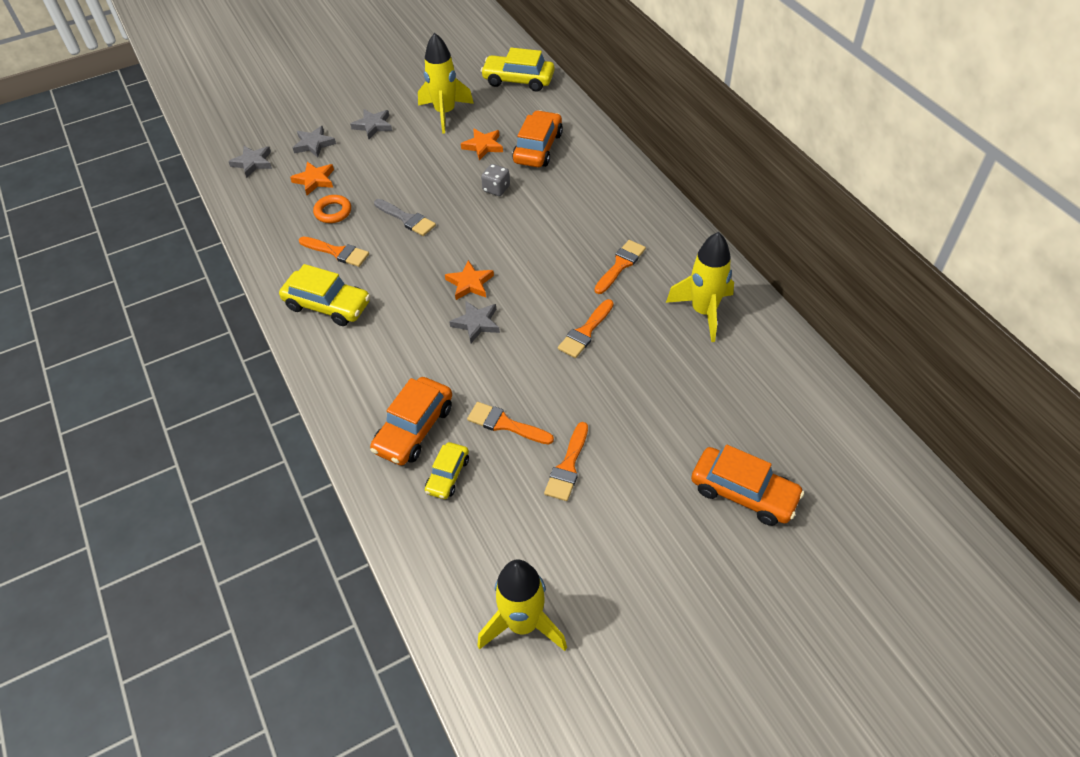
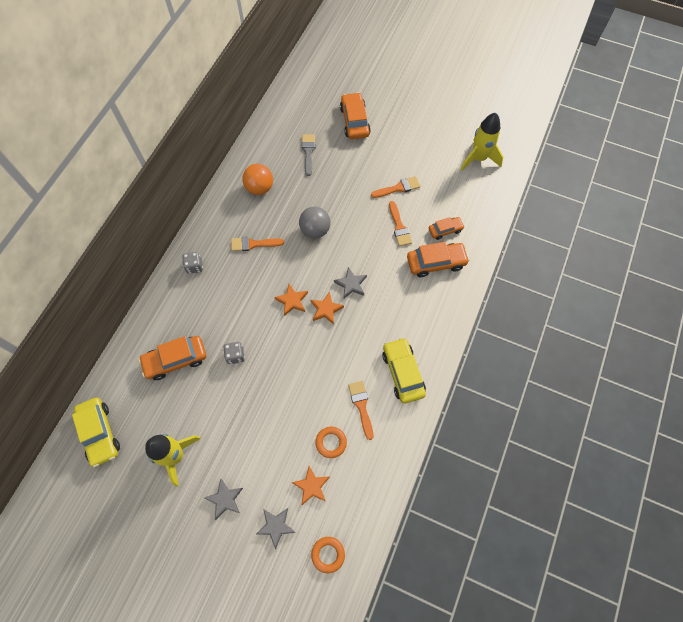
camera: 130 degrees left, 15 degrees up
grey star [228,146,272,178] -> orange ring [311,537,345,573]
grey brush [374,199,436,236] -> grey brush moved to [302,134,315,176]
yellow car [425,442,469,499] -> orange car [429,217,465,240]
orange star [461,128,503,161] -> orange star moved to [274,284,308,316]
orange brush [558,299,614,358] -> grey ball [299,207,331,238]
yellow rocket [666,232,734,342] -> orange ball [242,164,273,195]
none -> grey dice [182,252,203,274]

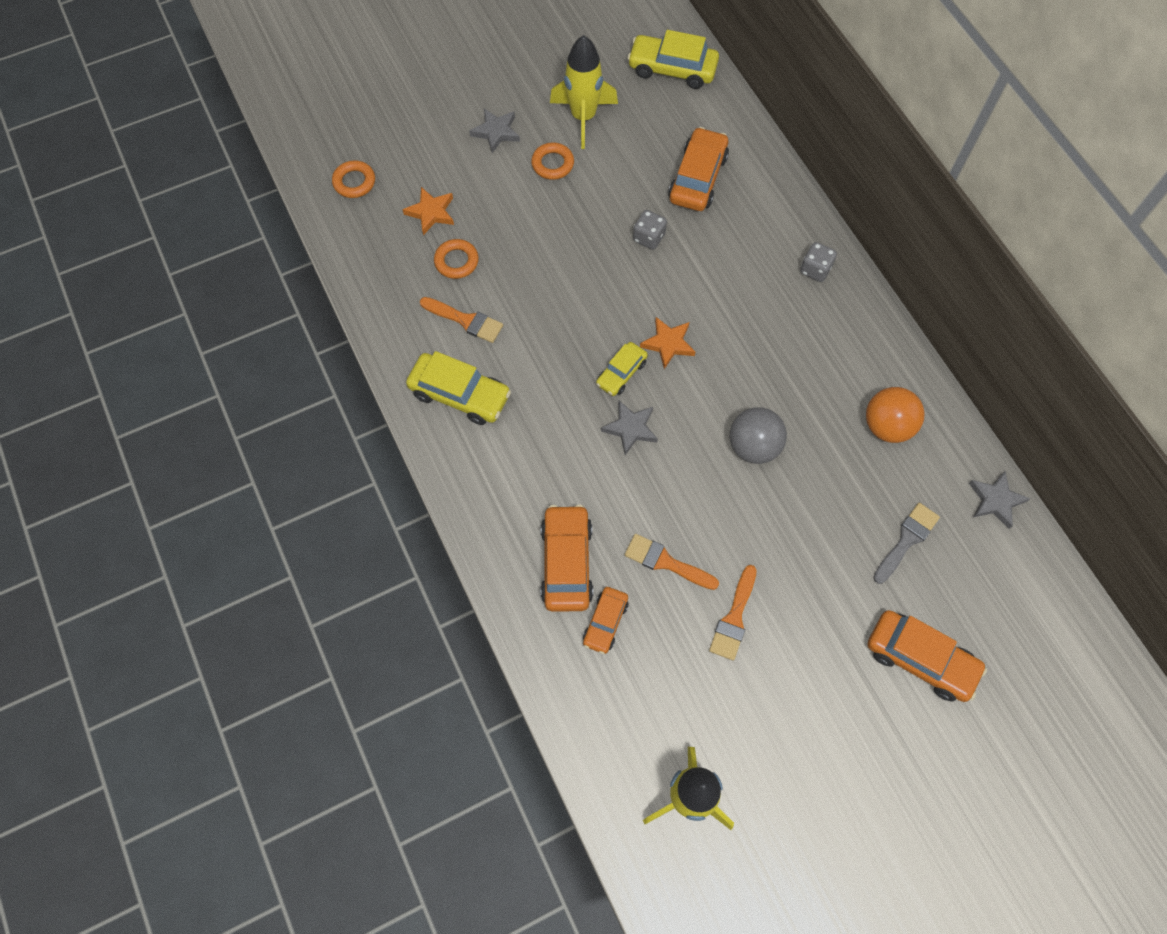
camera: 130 degrees right, 0 degrees up
orange brush [231,237,284,251] -> none
grey star [256,508,296,549] -> grey star moved to [969,471,1031,529]
grey brush [302,134,315,176] -> grey brush turned 90 degrees counterclockwise [873,503,940,584]
orange star [311,292,344,325] -> yellow car [596,342,648,396]
orange car [407,242,469,277] -> orange car turned 150 degrees clockwise [541,504,593,612]
none -> orange ring [531,143,574,180]

